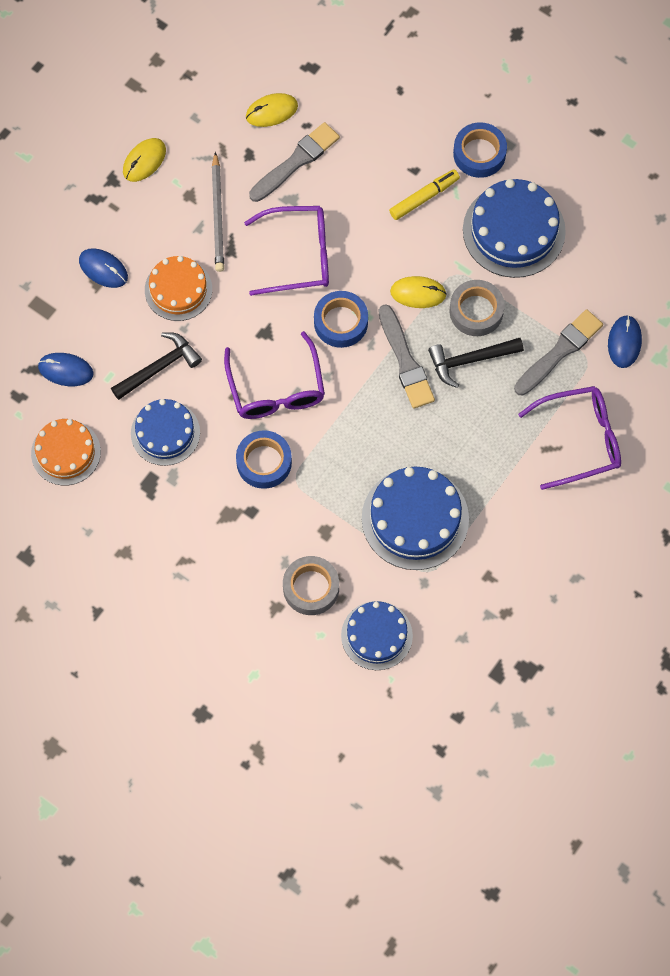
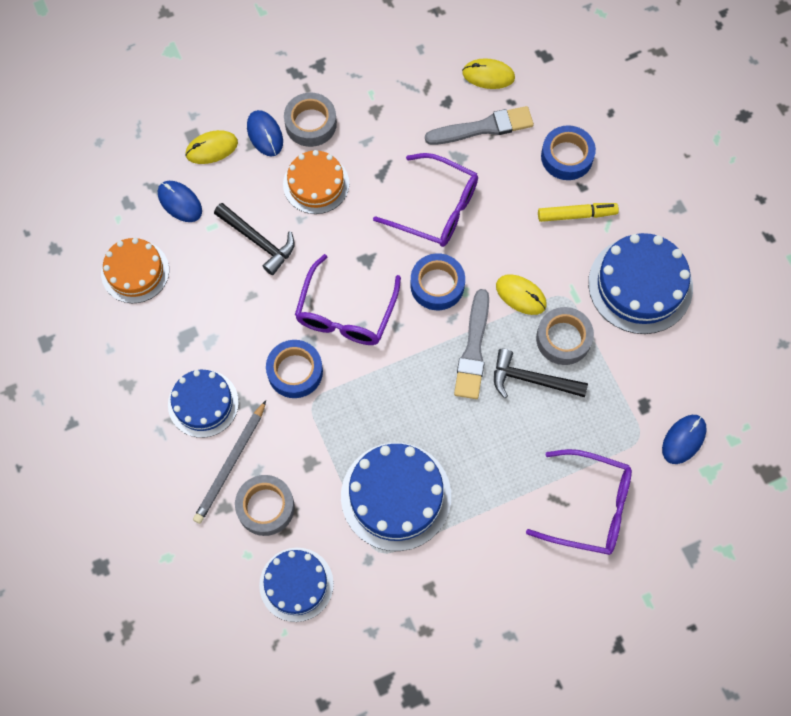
camera: 30 degrees right, 0 degrees up
black hammer [111,332,202,400] -> black hammer turned 45 degrees clockwise [214,203,295,275]
yellow mouse [123,138,166,182] -> yellow mouse moved to [185,130,238,164]
blue cake [131,399,200,466] -> blue cake moved to [168,370,239,438]
grey pencil [212,152,224,272] -> grey pencil moved to [193,400,266,524]
blue tape [453,122,507,178] -> blue tape moved to [541,125,596,180]
grey brush [514,309,603,396] -> none
none -> grey tape [284,93,337,147]

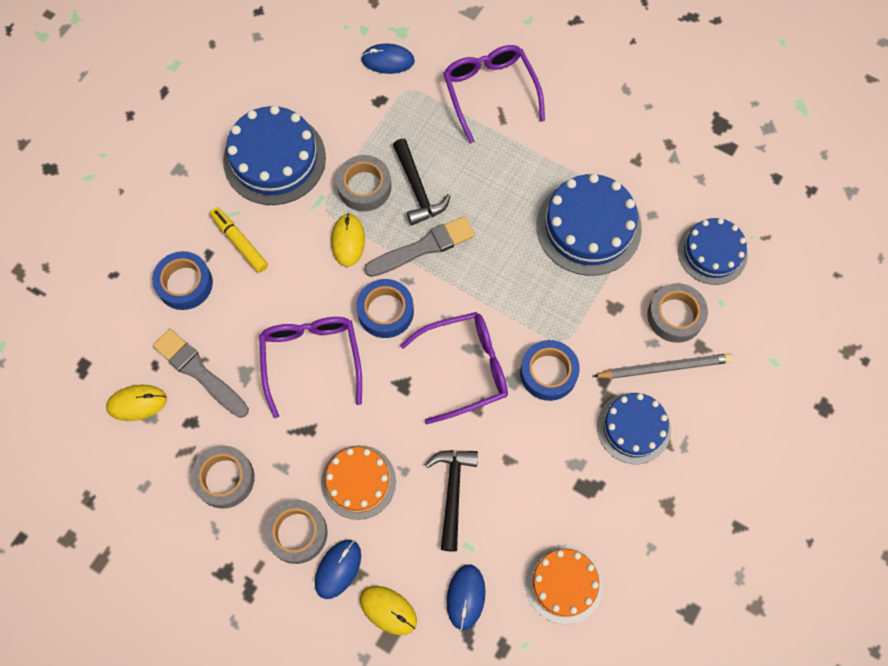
camera: 125 degrees left, 0 degrees up
yellow mouse [462,58,515,89] -> yellow mouse turned 75 degrees counterclockwise [106,385,167,421]
none -> grey tape [191,446,255,508]

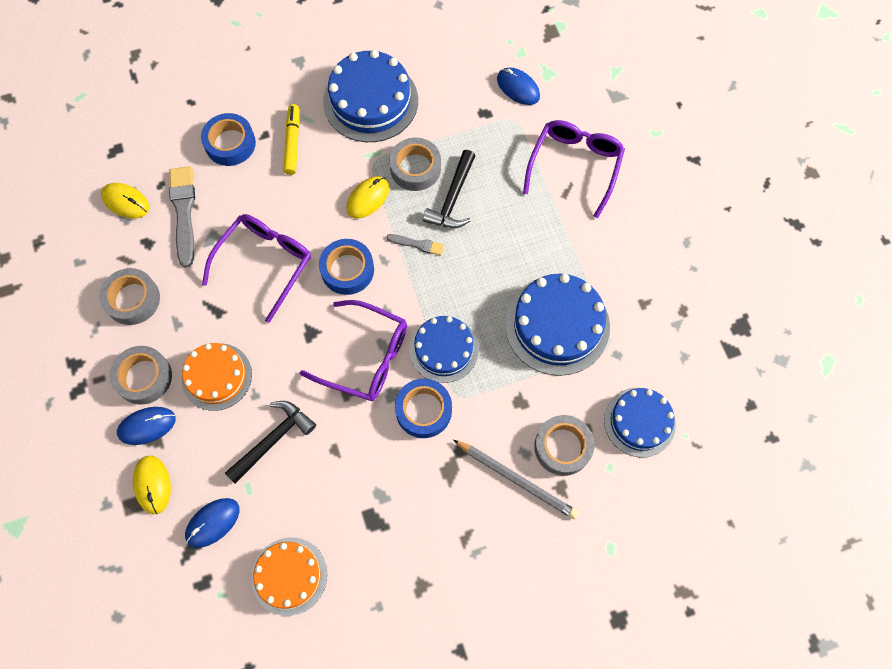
camera: 40 degrees right, 0 degrees up
grey brush [364,216,475,277] -> grey brush [386,234,444,255], size x0.52
blue cake [597,393,671,464] -> blue cake moved to [409,316,479,383]

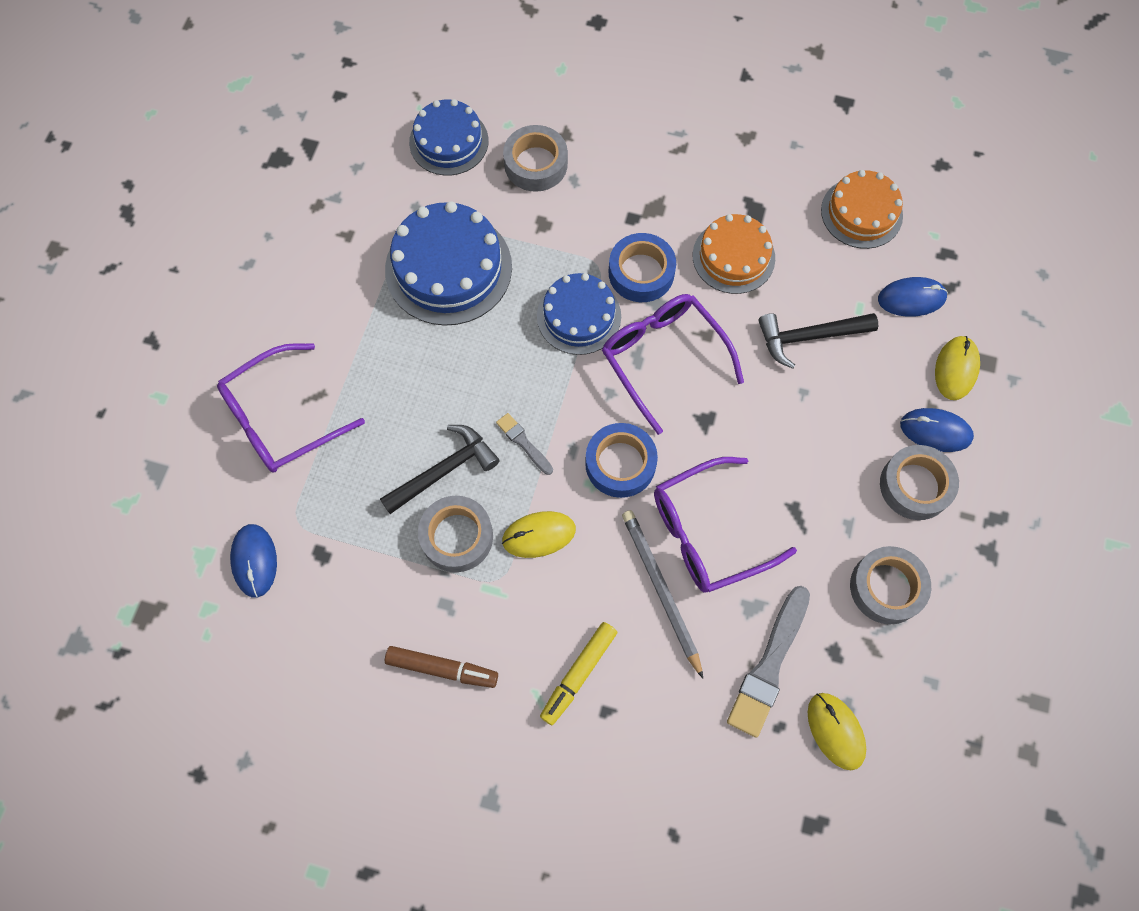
camera: 145 degrees left, 0 degrees up
orange cake [181,343,252,411] -> orange cake moved to [693,214,775,294]
blue tape [201,113,256,166] -> none
blue cake [323,50,418,142] -> brown marker [385,646,498,688]
grey pencil [453,440,579,519] -> grey pencil moved to [622,510,703,678]

